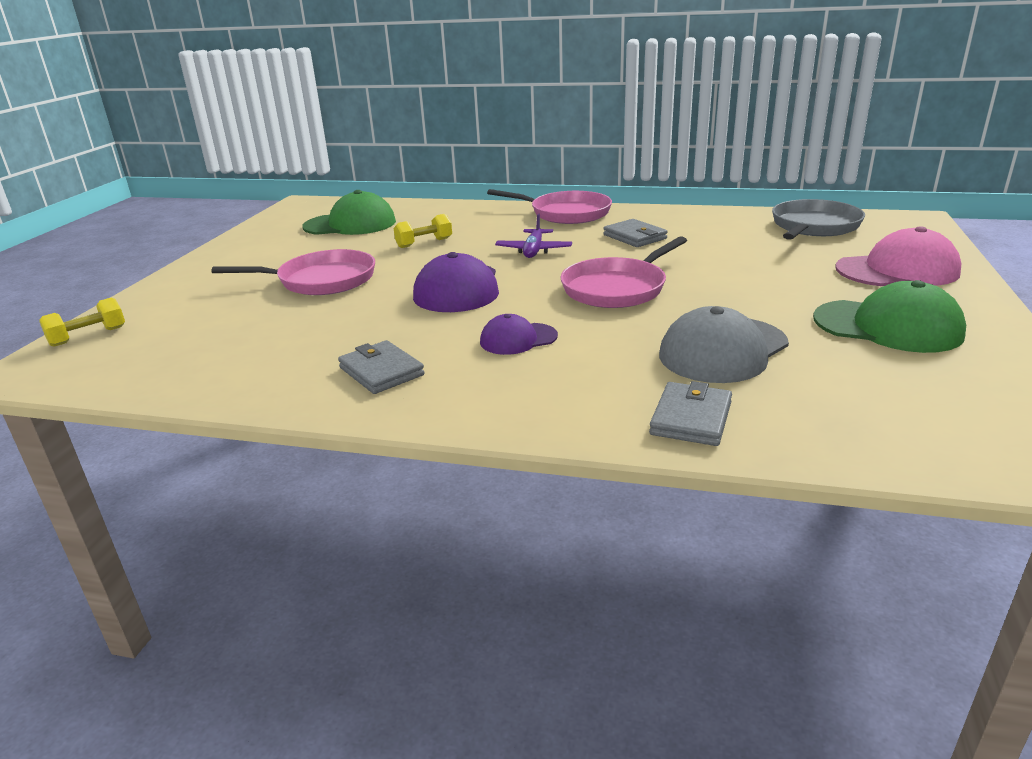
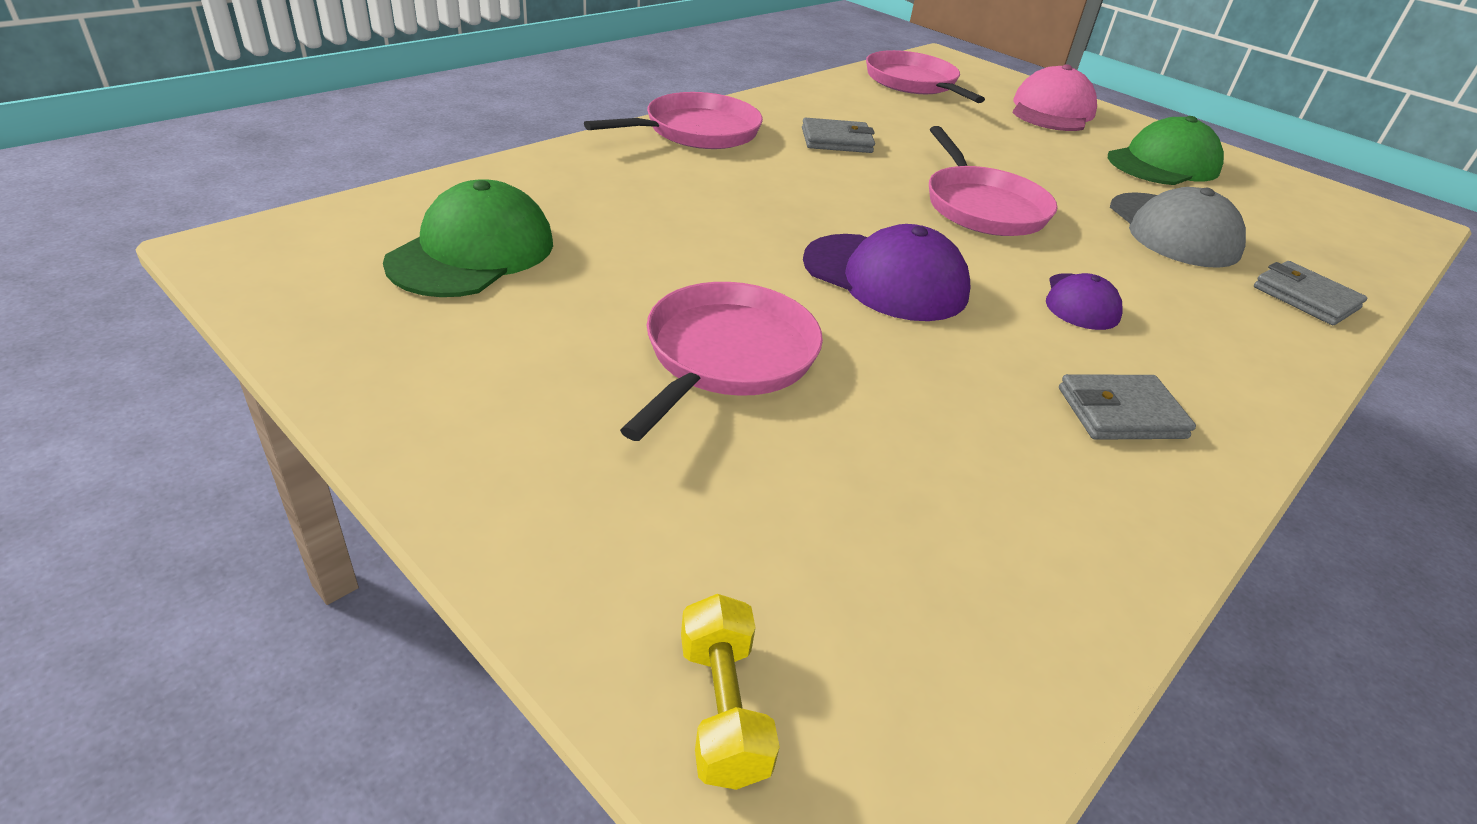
camera: 65 degrees left, 10 degrees up
yellow dumbbell [394,214,452,248] -> none
purple plane [495,214,572,258] -> none
grey pan [772,199,865,240] -> pink pan [866,50,985,103]

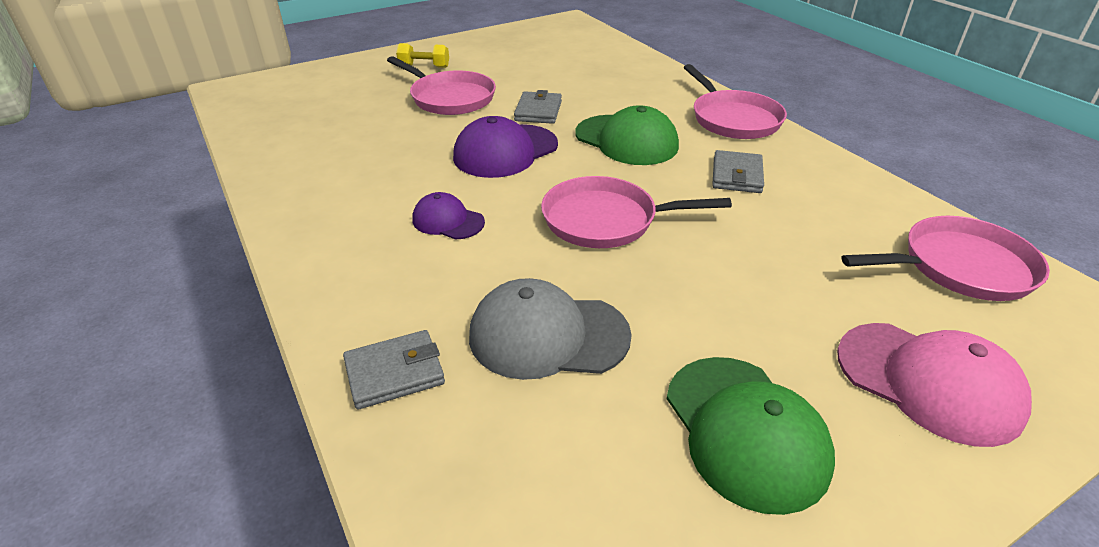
camera: 110 degrees right, 0 degrees up
green cap [383,179,553,297] -> green cap moved to [575,105,679,165]
yellow dumbbell [681,594,780,790] -> yellow dumbbell moved to [396,43,449,68]
grey wallet [1059,374,1196,440] -> grey wallet moved to [514,90,562,124]

